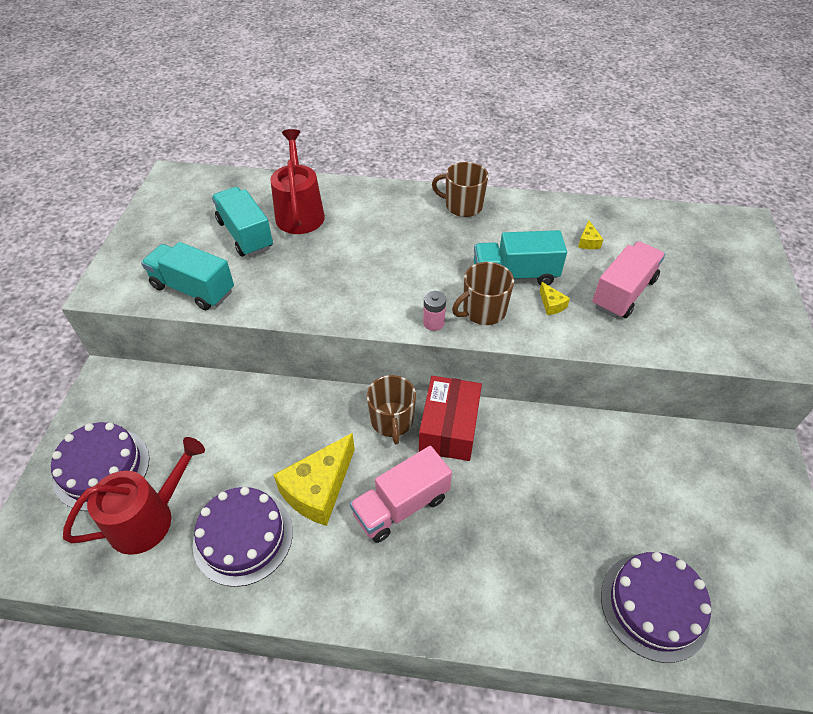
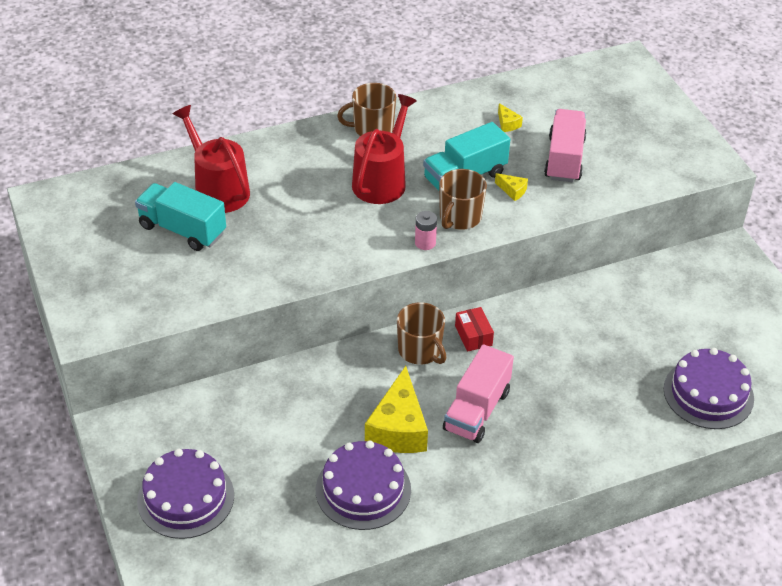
camera: 30 degrees left, 5 degrees down
red watering can [63,437,205,555] -> red watering can moved to [352,94,417,204]
turquoise truck [141,242,234,310] -> none
red box [419,376,482,461] -> red box [455,307,494,352], size x0.54

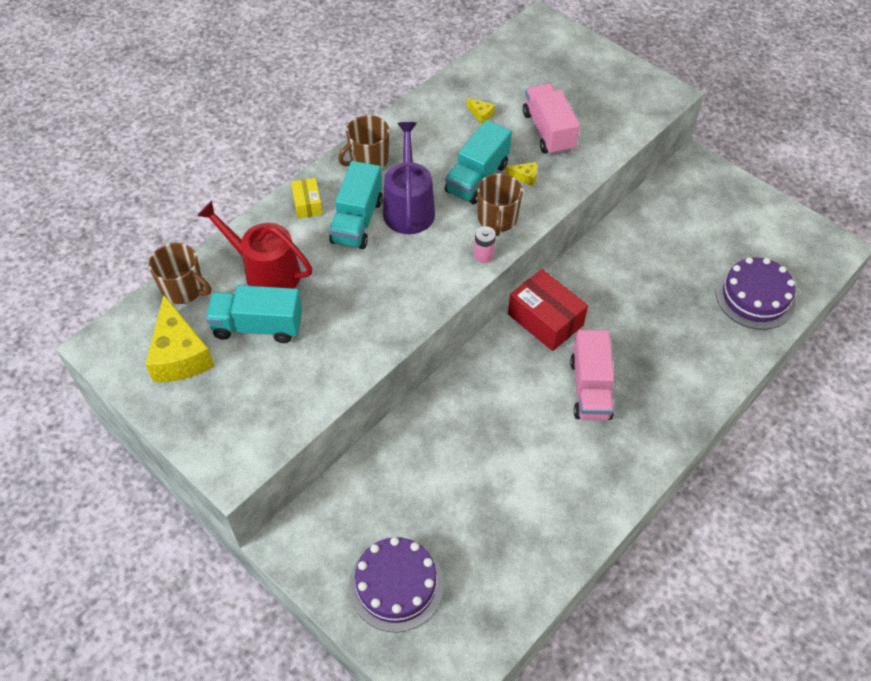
camera: 25 degrees left, 10 degrees up
purple cake [316,440,411,530] -> none
red watering can [352,94,417,204] -> purple watering can [383,122,435,234]
yellow cheese [365,366,428,453] -> yellow cheese moved to [146,295,214,382]
brown mug [397,302,446,365] -> brown mug moved to [149,243,211,304]
red box [455,307,494,352] -> red box [508,269,588,351], size x1.85
none -> yellow box [291,178,323,219]
none -> turquoise truck [329,161,383,249]

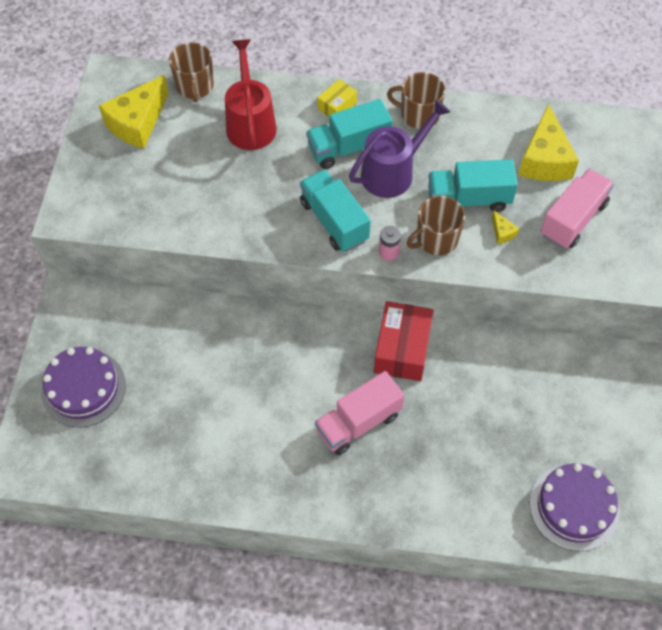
camera: 55 degrees right, 5 degrees up
turquoise truck [206,285,302,343] -> turquoise truck moved to [300,169,371,252]
yellow cheese [466,98,495,124] -> yellow cheese [518,103,579,181], size x2.39

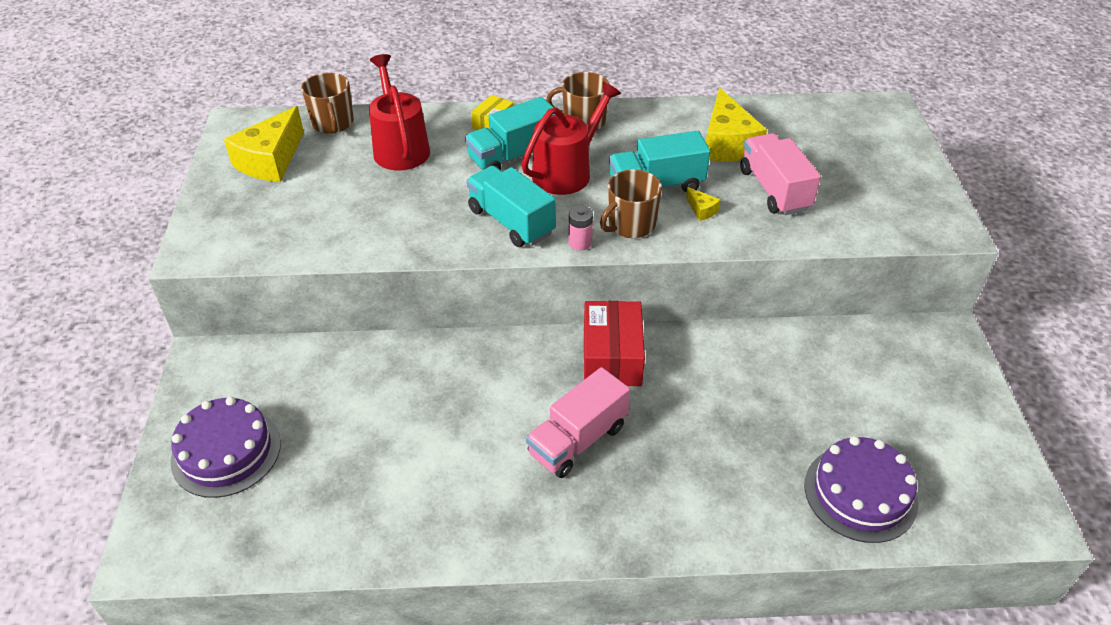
camera: 10 degrees left, 15 degrees down
purple watering can [349,99,450,198] -> red watering can [522,82,621,195]
pink truck [540,168,614,248] -> pink truck turned 45 degrees counterclockwise [740,133,821,215]

